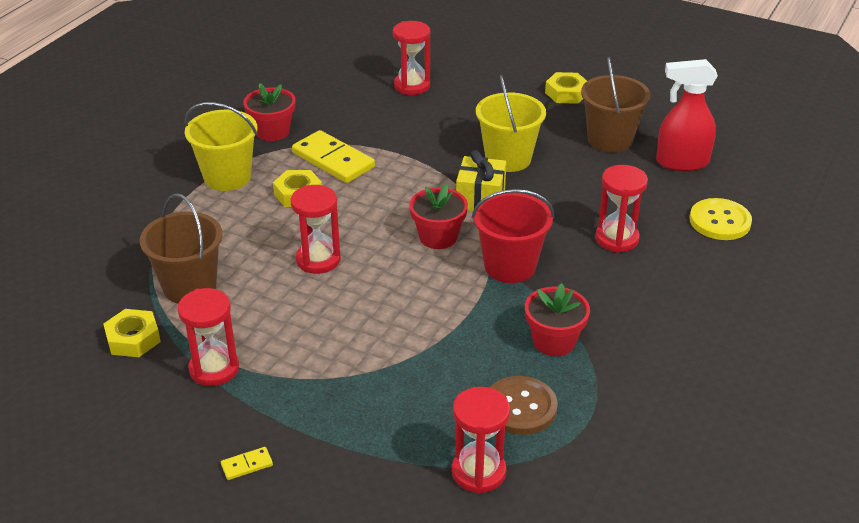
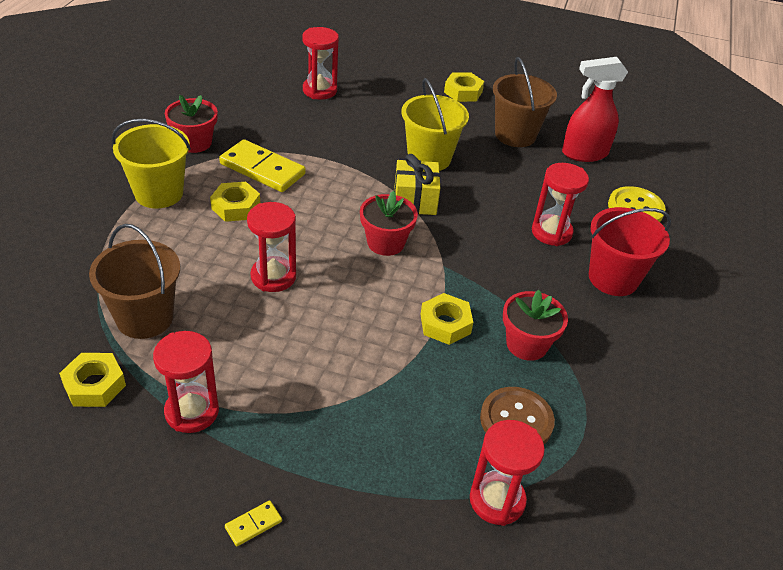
camera: 15 degrees left, 5 degrees up
red bucket [472,189,554,283] -> red bucket moved to [589,207,671,296]
none -> yellow nut [420,293,473,345]

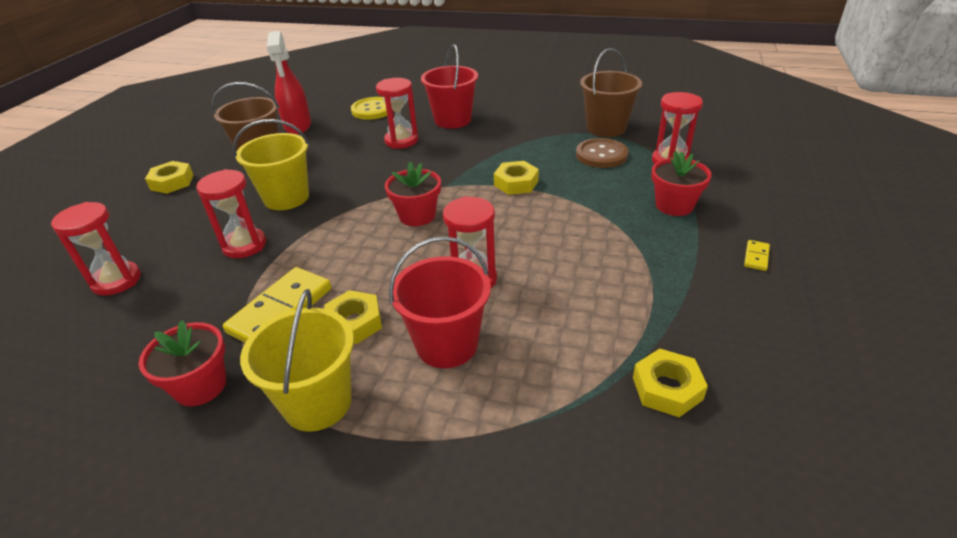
camera: 85 degrees left, 5 degrees down
brown bucket [89,224,180,339] -> brown bucket moved to [580,48,642,137]
red hourglass [153,331,219,433] -> red hourglass moved to [196,169,266,258]
yellow domino [225,500,282,546] -> yellow domino turned 60 degrees clockwise [744,240,770,271]
yellow gift [395,154,440,215] -> none
red flower pot [503,290,568,361] -> red flower pot moved to [651,151,711,216]
none -> red bucket [389,236,491,368]

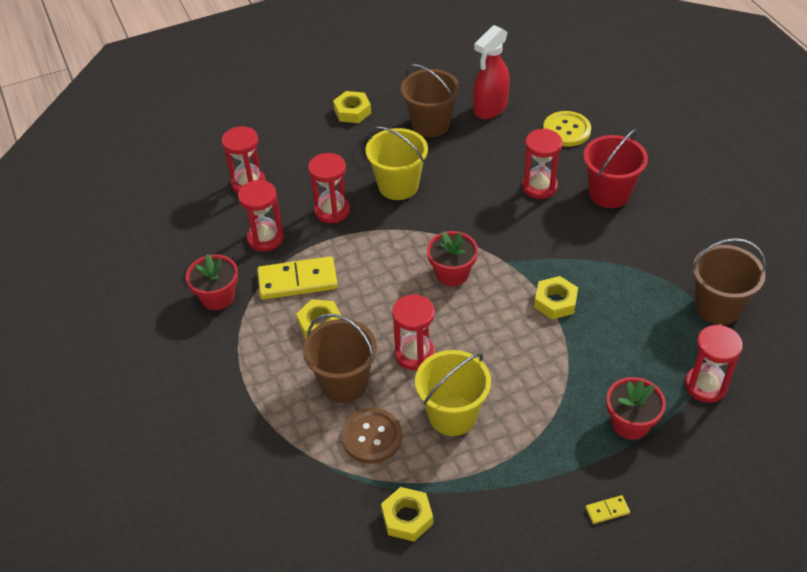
camera: 50 degrees right, 10 degrees up
yellow bucket [240,289,354,432] -> yellow bucket moved to [415,350,491,436]
red bucket [389,236,491,368] -> brown bucket [303,314,377,403]
brown button [576,138,628,168] -> brown button moved to [341,408,402,464]
none -> red hourglass [238,180,284,251]

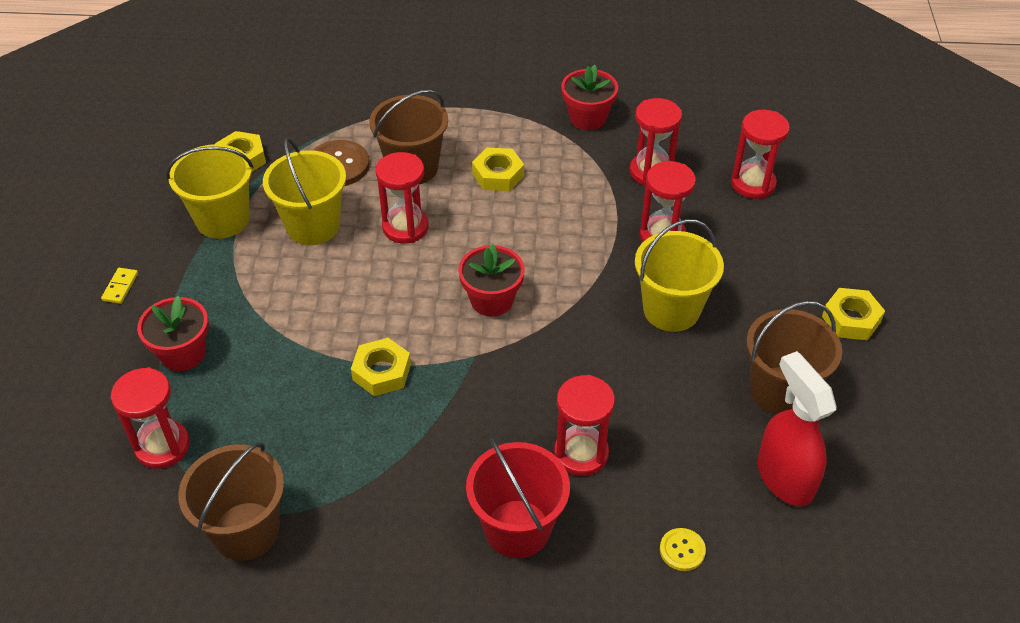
camera: 115 degrees right, 0 degrees up
yellow domino [257,256,338,300] -> none
yellow button [543,111,591,147] -> yellow button [660,528,706,571], size x0.55
none -> yellow bucket [166,144,254,239]

